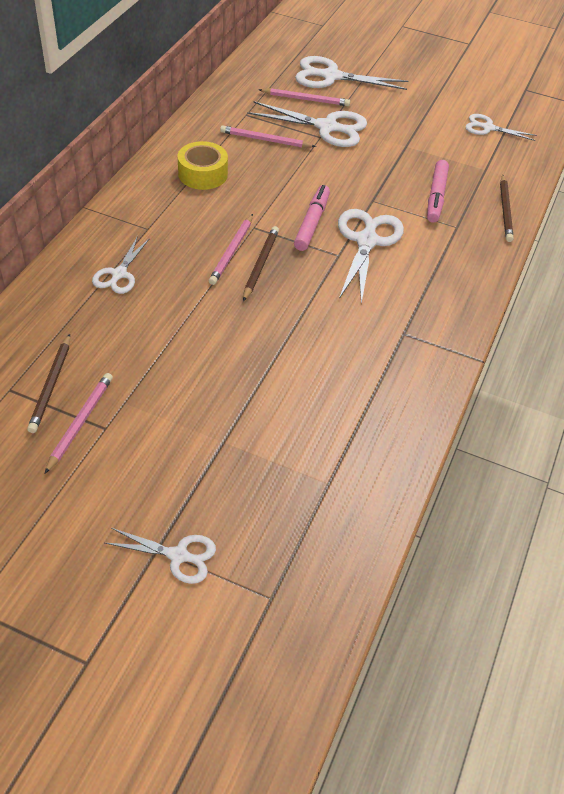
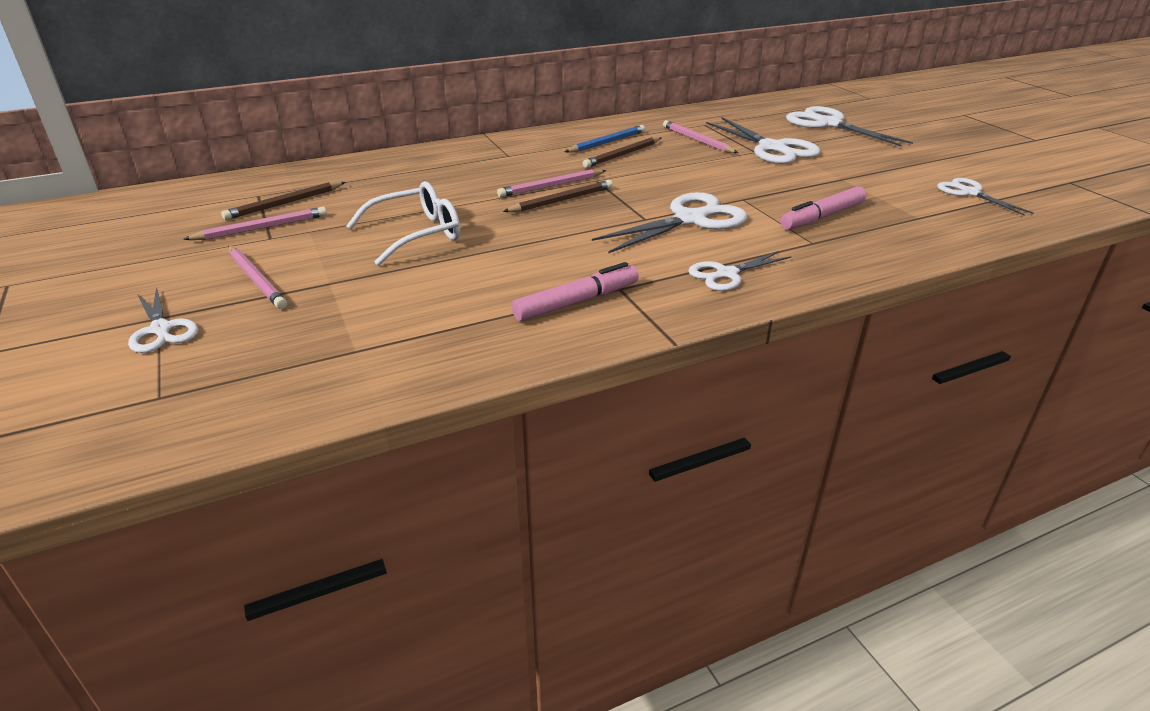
camera: 45 degrees right, 15 degrees down
white scissors [92,236,150,294] -> white scissors moved to [688,251,792,291]
yellow tape [177,141,228,190] -> blue pencil [565,125,645,153]
pink pencil [259,88,350,106] -> pink pencil moved to [228,246,287,309]
pink marker [294,185,330,251] -> pink marker moved to [512,262,639,321]
brown pencil [500,175,513,242] -> brown pencil moved to [582,137,661,168]
none -> white glasses [346,181,460,266]

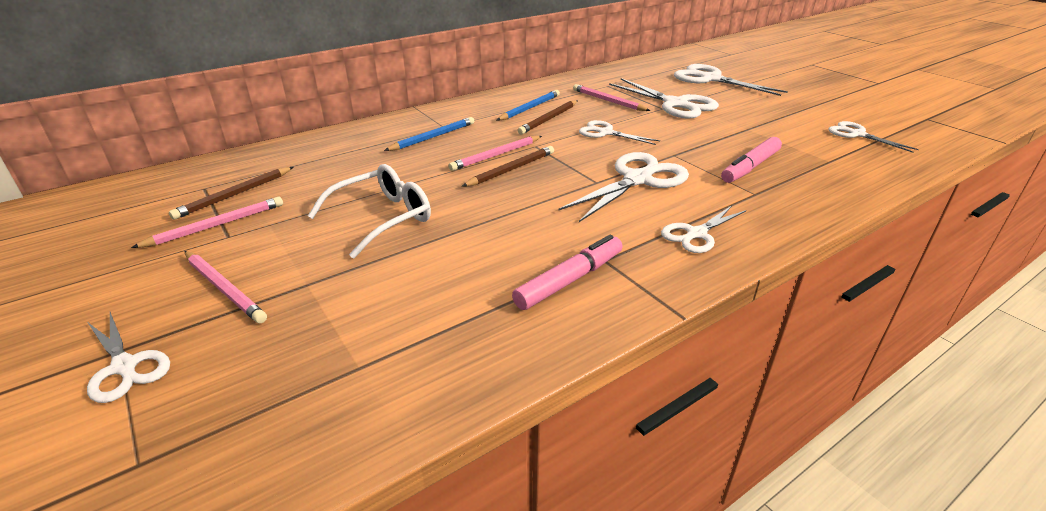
camera: 10 degrees left, 0 degrees up
none -> blue pencil [384,117,474,151]
none -> white scissors [579,120,660,145]

